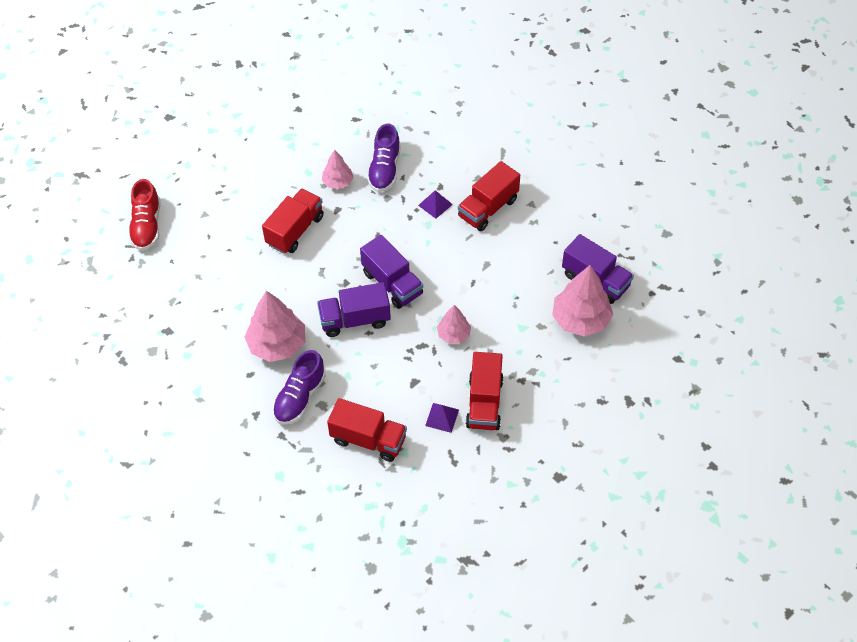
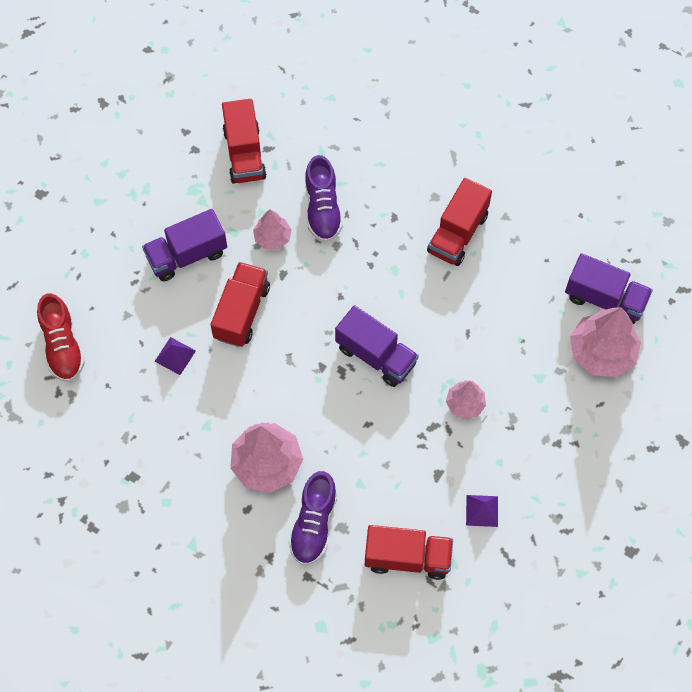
camera: 15 degrees left, 10 degrees up
purple truck [317,282,391,337] -> purple truck moved to [142,209,227,282]
purple pyramid [418,190,453,219] -> purple pyramid moved to [154,337,196,375]
red truck [466,352,504,430] -> red truck moved to [222,99,267,184]

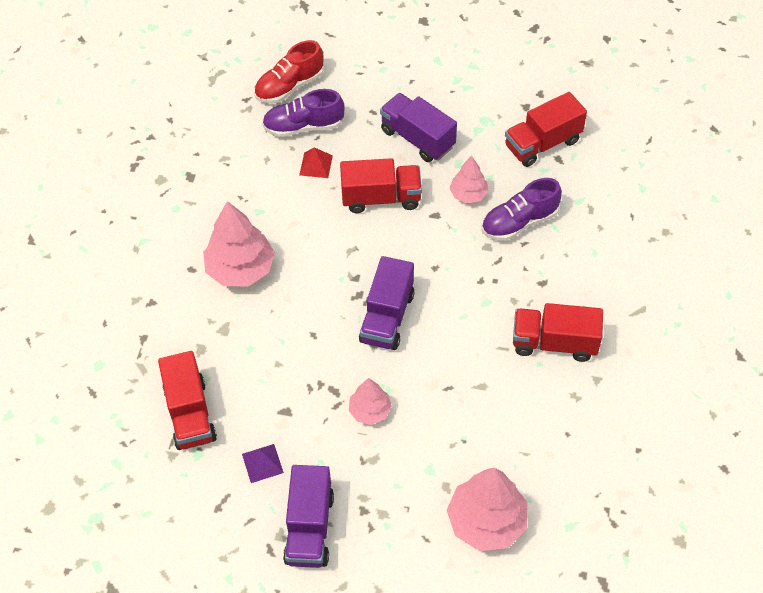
camera: 70 degrees right, 10 degrees down
purple pyramid [154,337,196,375] -> red pyramid [299,147,333,178]
purple shoe [289,471,337,565] -> purple shoe moved to [262,89,345,137]
purple truck [565,253,653,324] -> purple truck moved to [283,465,334,568]

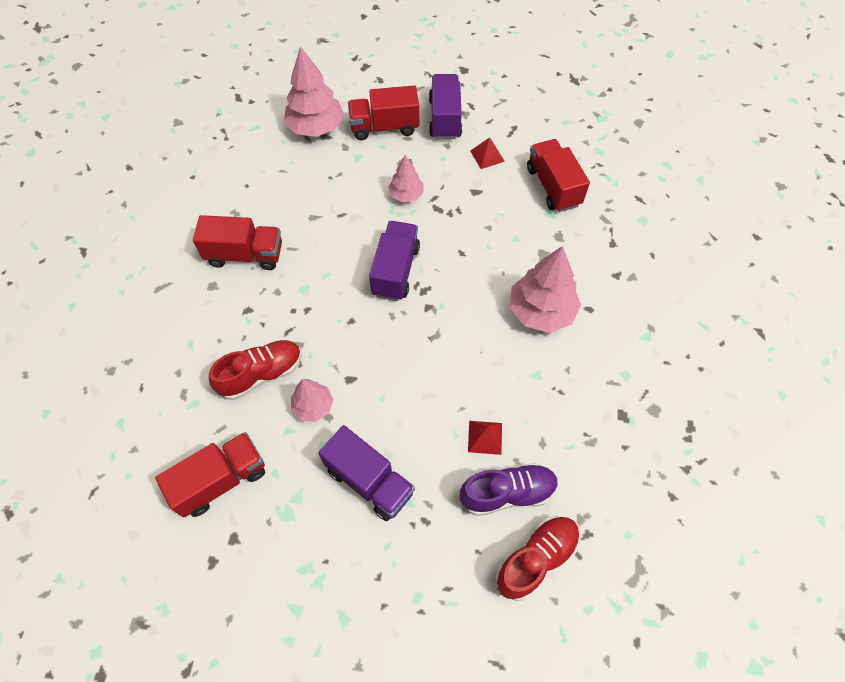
camera: 175 degrees right, 5 degrees up
purple pyramid [242,444,284,483] -> red pyramid [470,137,505,169]
red truck [340,158,422,213] -> red truck moved to [348,85,419,140]
purple shoe [482,178,562,241] -> red shoe [209,340,302,400]

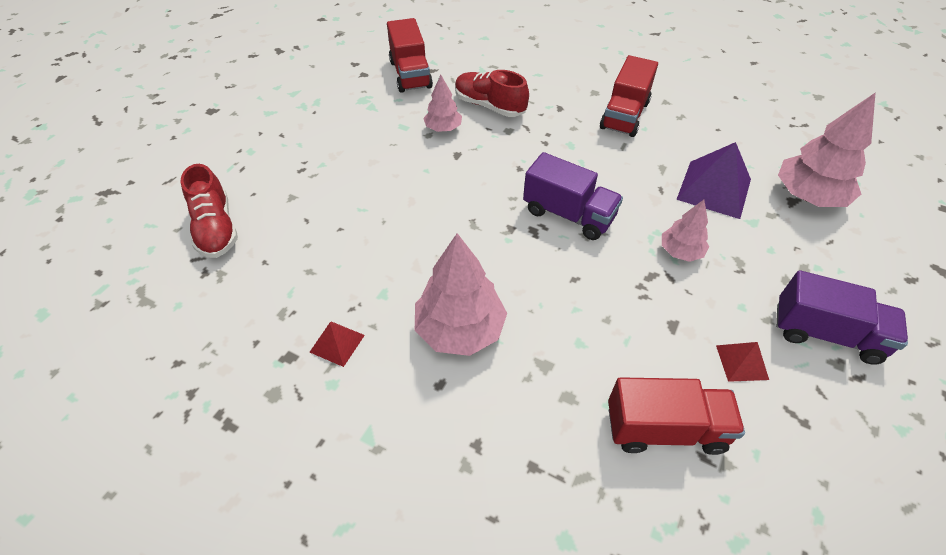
camera: 110 degrees right, 10 degrees down
red shoe [209,340,302,400] -> red shoe turned 135 degrees clockwise [455,70,529,117]
purple truck [318,425,415,521] -> none
red truck [348,85,419,140] -> none
purple shoe [460,463,558,516] -> none
red pyramid [468,421,502,455] -> red pyramid moved to [310,321,365,367]
none -> purple pyramid [676,142,751,219]

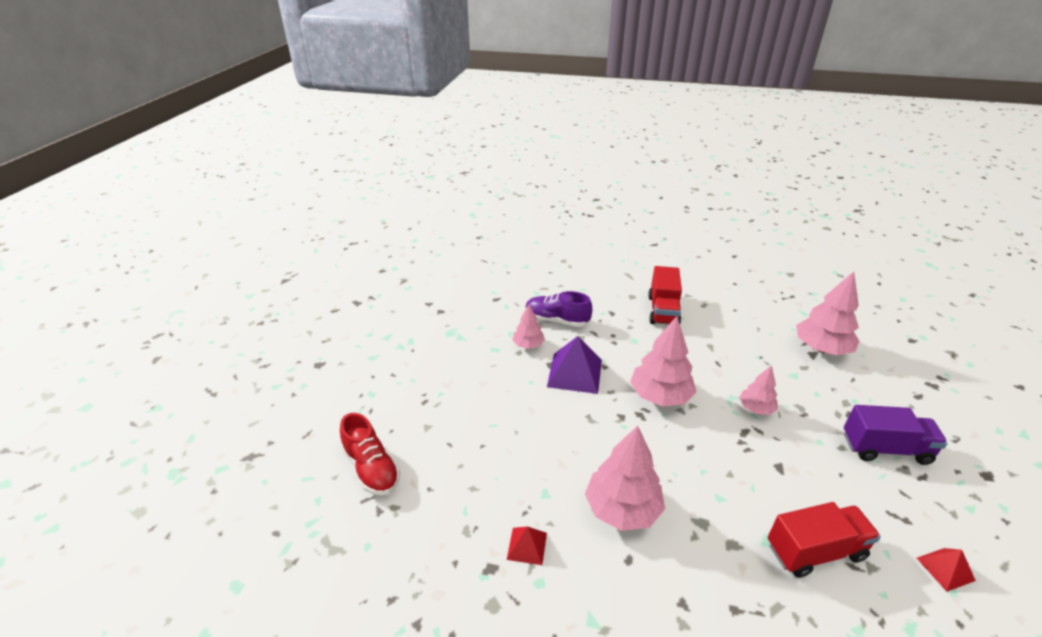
camera: 15 degrees left, 15 degrees down
red truck [387,18,433,93] -> none
red shoe [455,70,529,117] -> purple shoe [525,291,592,327]
purple truck [523,152,623,240] -> pink tree [630,316,696,406]
purple pyramid [676,142,751,219] -> purple pyramid moved to [547,336,602,394]
red pyramid [716,342,769,382] -> red pyramid moved to [917,548,976,592]

